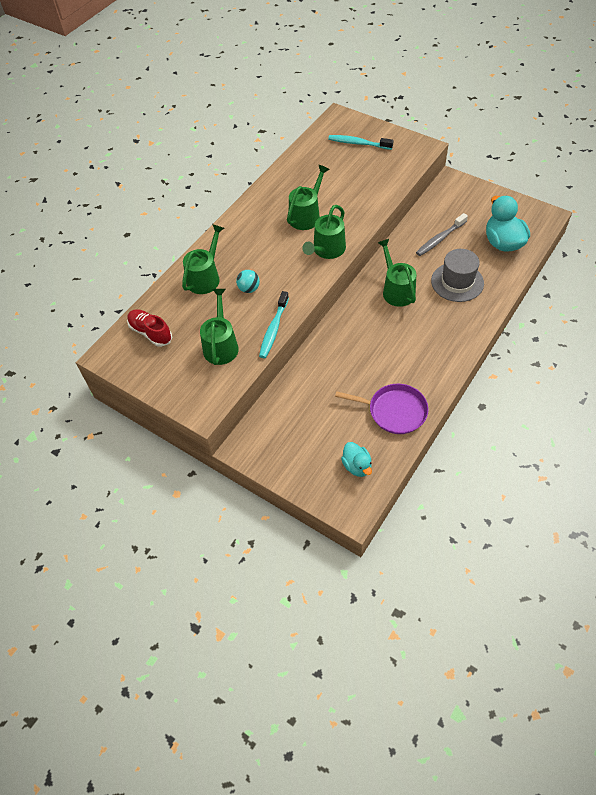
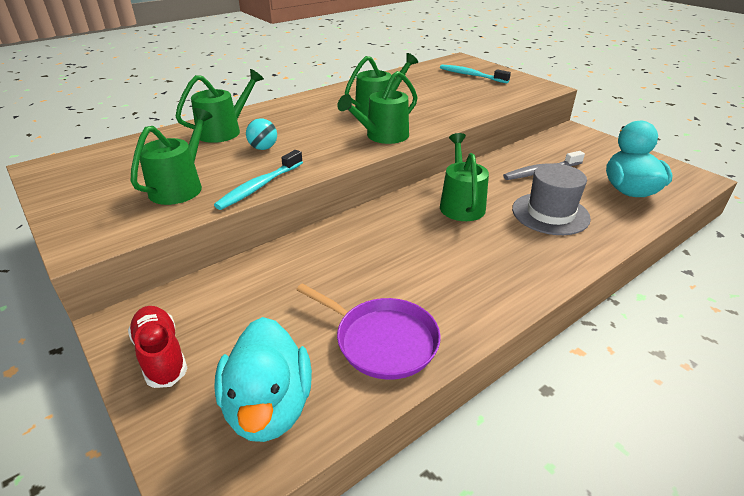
camera: 15 degrees right, 20 degrees down
red shoe [127,309,172,347] -> red shoe moved to [128,306,188,388]
turquoise duck [341,442,372,477] -> turquoise duck [214,317,312,442], size x1.73

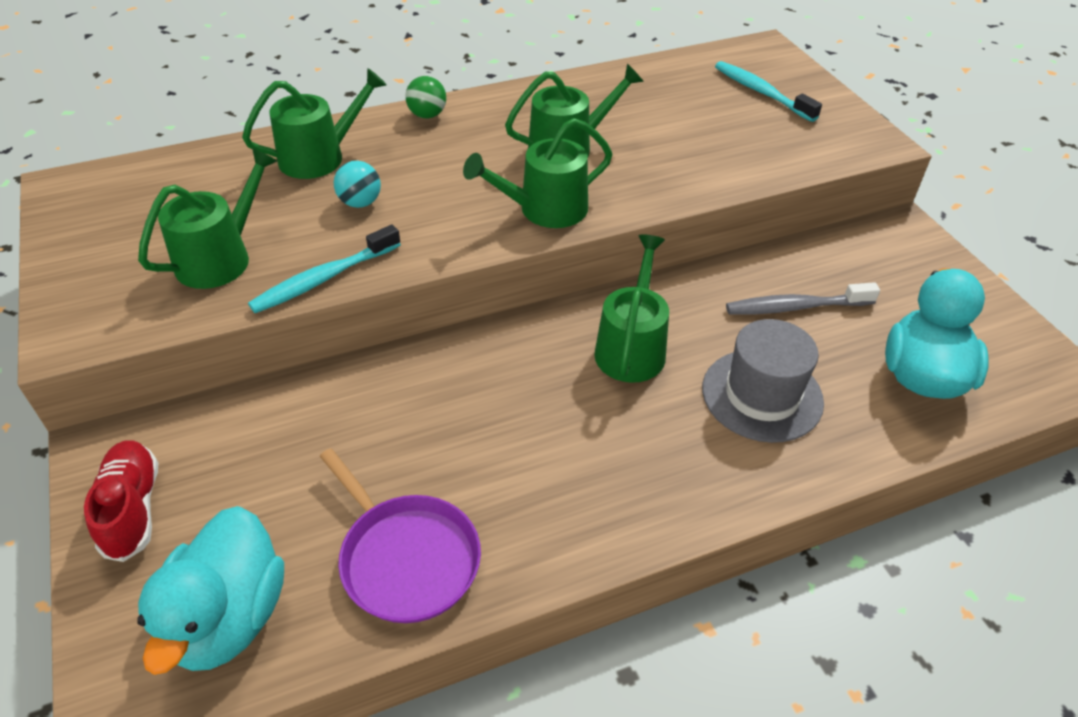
camera: 15 degrees right, 10 degrees up
none -> green ball [405,76,446,118]

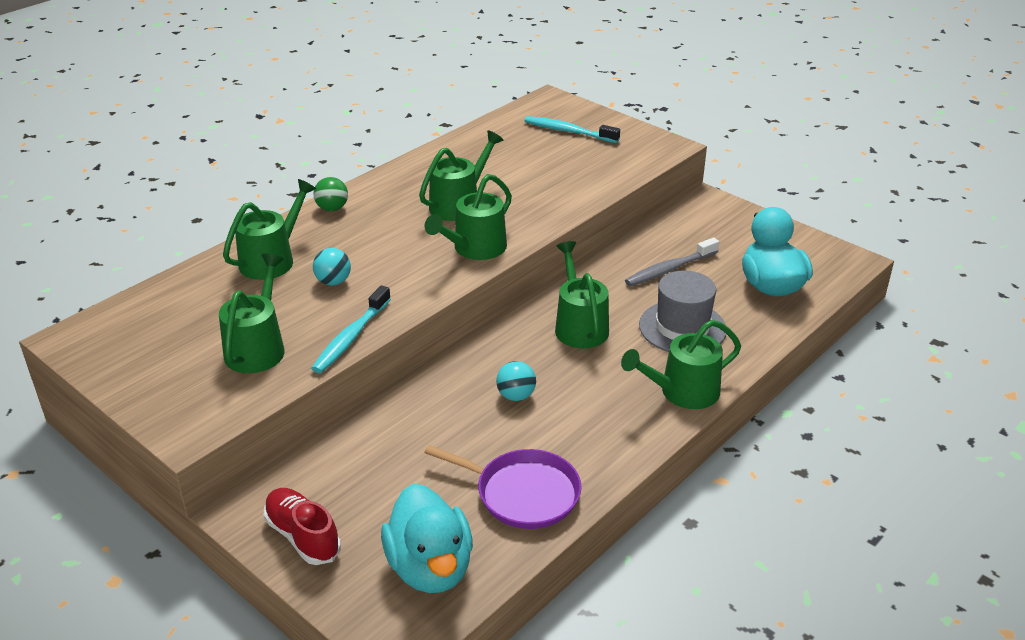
camera: 25 degrees left, 10 degrees down
none -> turquoise ball [496,361,536,401]
none -> green watering can [621,320,741,409]

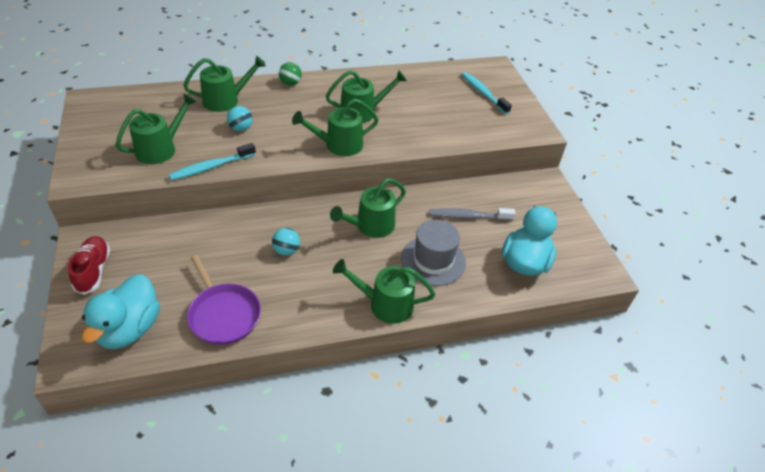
camera: 30 degrees right, 10 degrees up
green watering can [555,241,609,349] -> green watering can turned 150 degrees counterclockwise [330,179,406,238]

